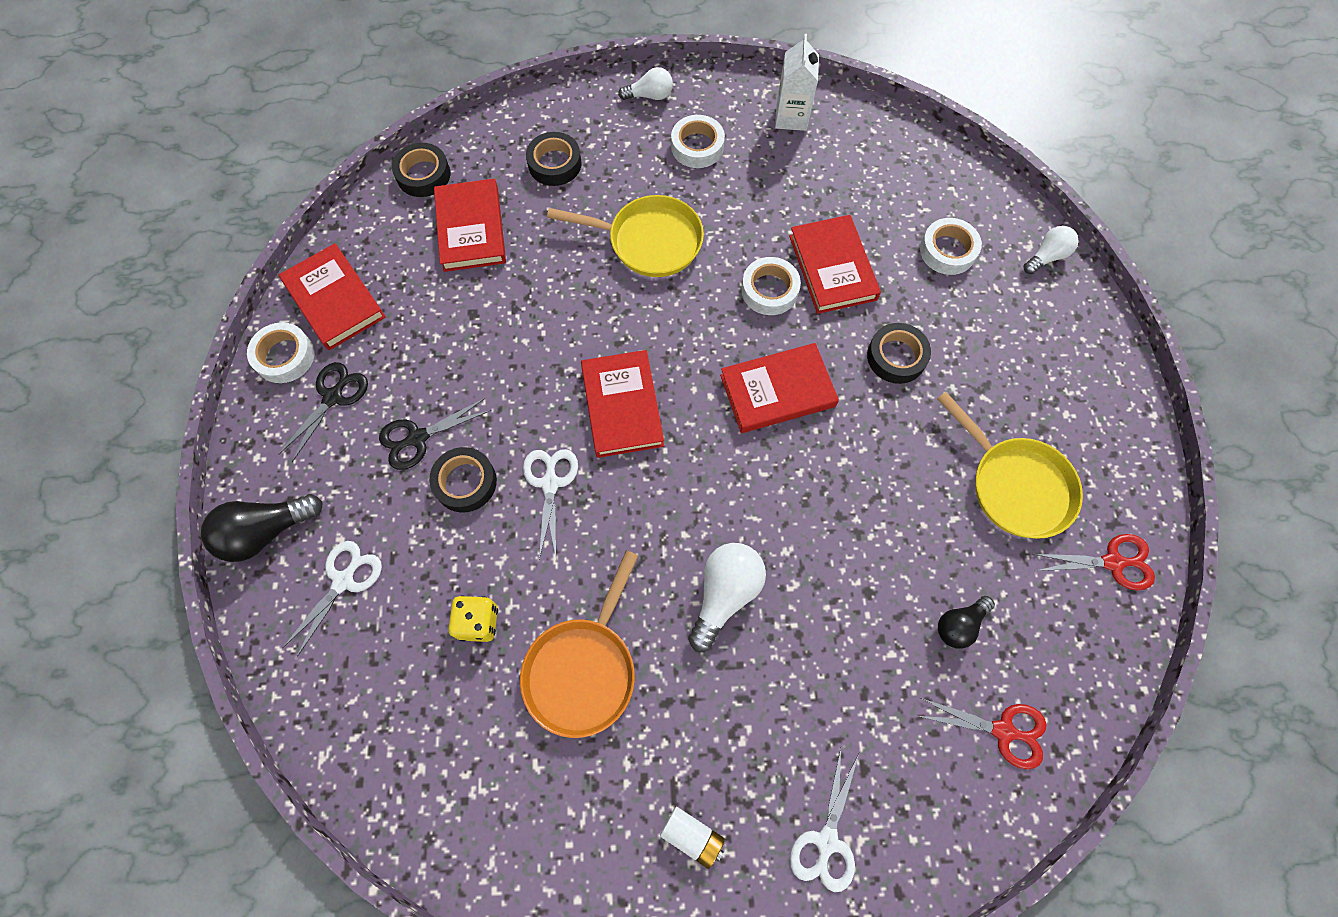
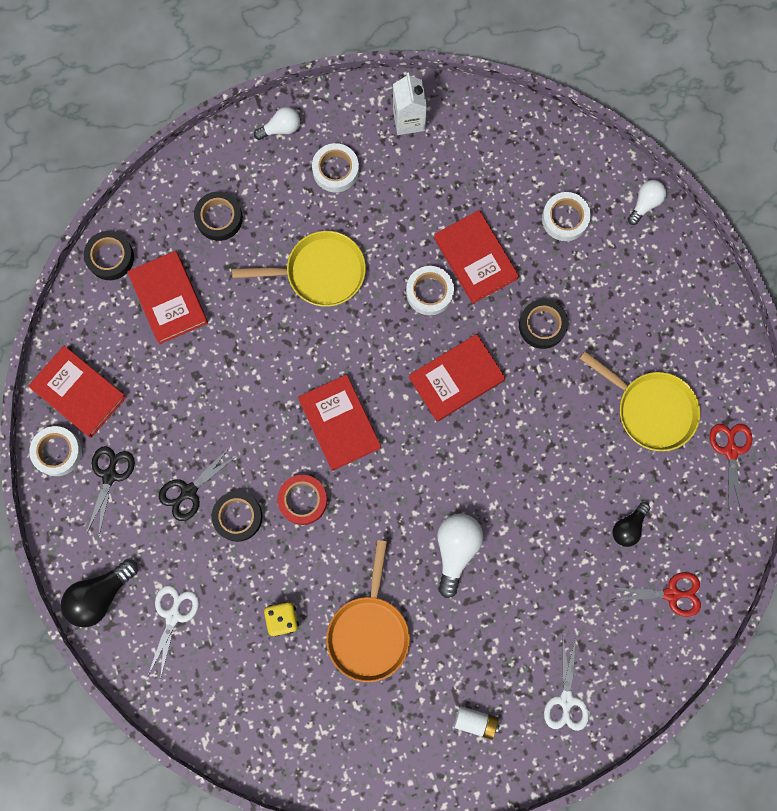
camera: 15 degrees left, 10 degrees up
white scissors [523,449,578,559] -> red tape [277,475,327,525]
red scissors [1033,534,1155,591] -> red scissors turned 75 degrees counterclockwise [709,424,753,512]

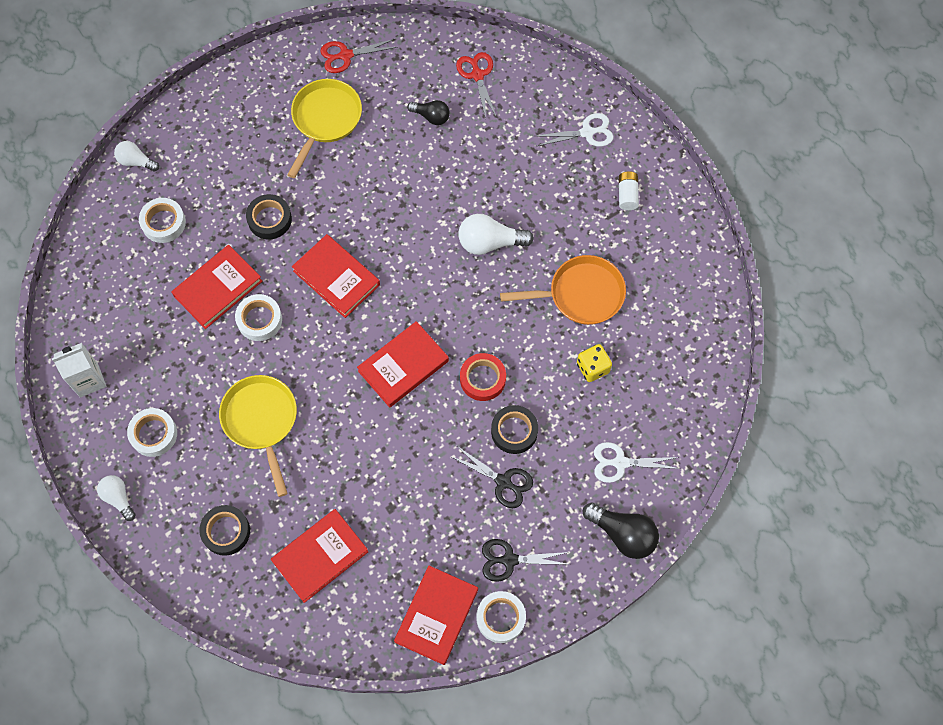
camera: 105 degrees left, 10 degrees down
black tape [84,231,134,280] -> none

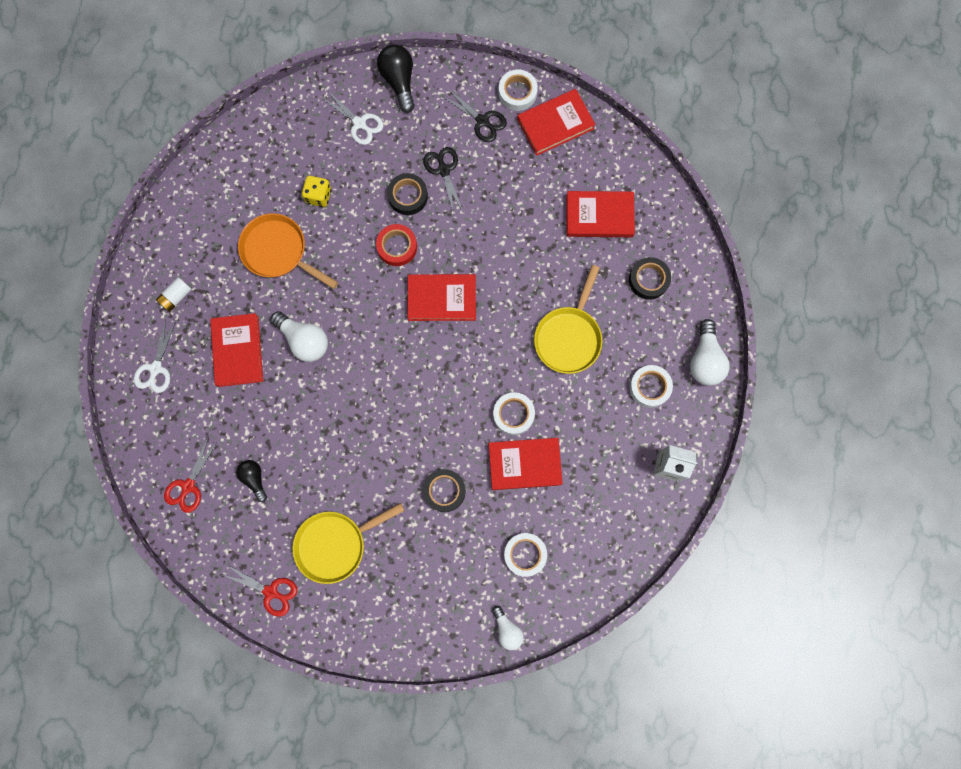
camera: 140 degrees left, 10 degrees up
white light bulb [97,475,135,521] -> white light bulb [690,319,730,386], size x1.60
red book [292,234,380,318] -> red book moved to [210,313,263,387]
white scissors [536,113,614,147] -> white scissors turned 105 degrees counterclockwise [134,320,176,393]

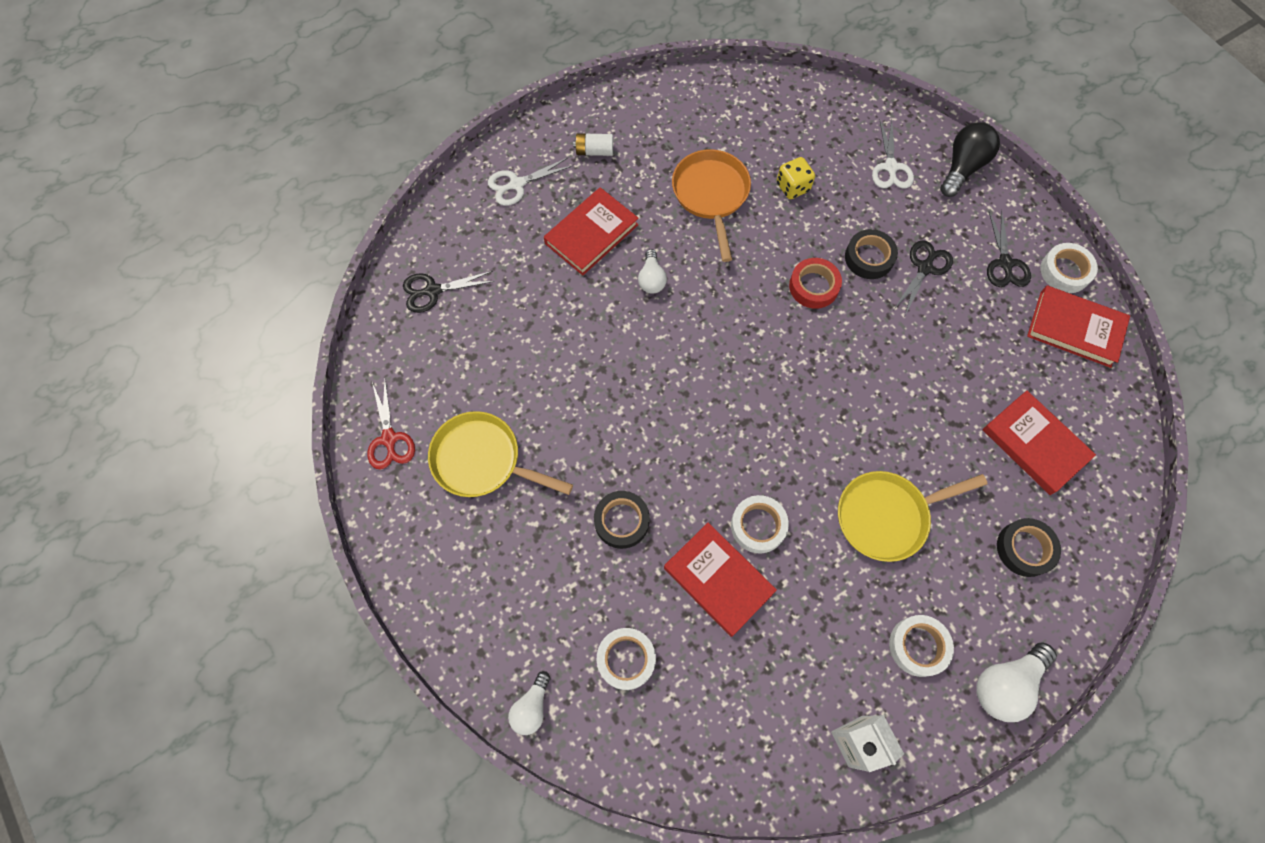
camera: 50 degrees right, 10 degrees down
red scissors [164,436,218,513] -> black scissors [403,271,495,313]
black light bulb [236,460,267,502] -> none
white light bulb [270,311,328,362] -> white light bulb [638,249,667,294], size x0.62
red book [407,274,476,321] -> none

